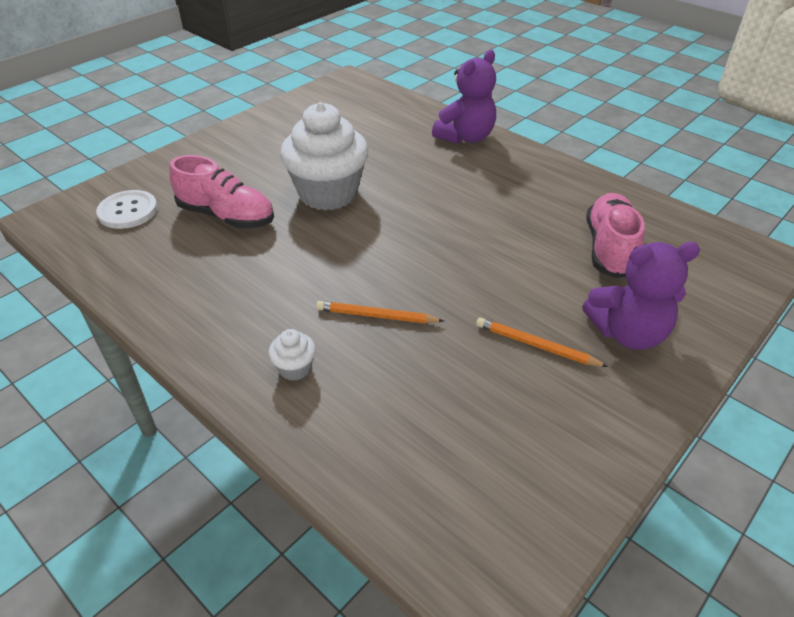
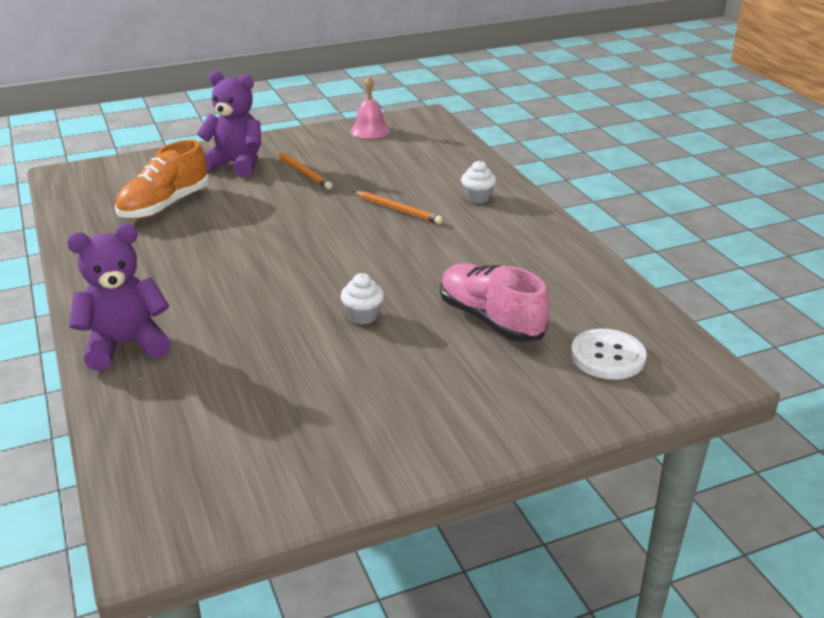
camera: 155 degrees left, 10 degrees down
white cupcake [280,102,368,211] -> white cupcake [341,273,384,325], size x0.41
pink shoe [587,193,645,278] -> orange shoe [115,140,209,219]
none -> pink bell [350,76,390,139]

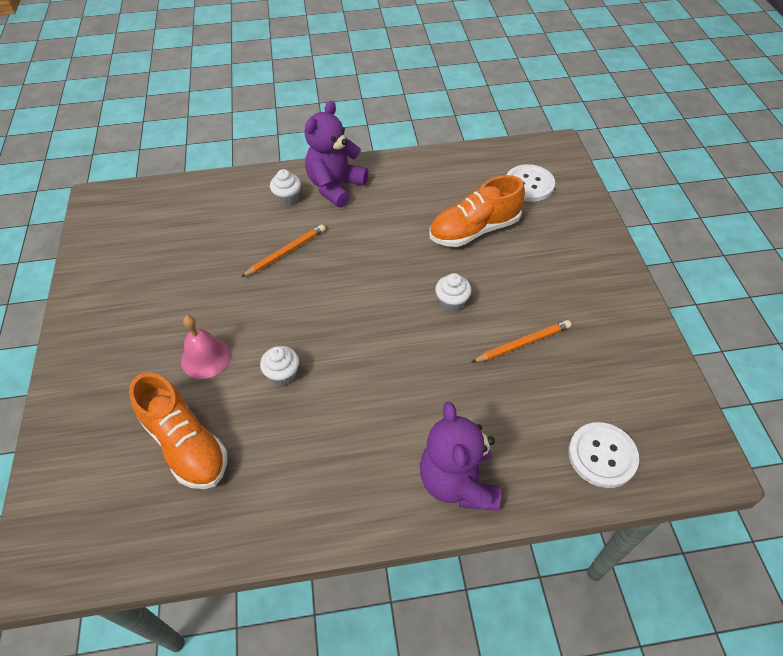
camera: 75 degrees left, 20 degrees up
purple teddy bear [197,71,261,177] -> purple teddy bear moved to [305,101,368,208]
orange pencil [276,152,333,189] -> orange pencil moved to [472,320,571,362]
pink bell [350,76,390,139] -> pink bell moved to [181,315,231,379]
pink shoe [440,263,549,342] -> orange shoe [429,175,525,247]
none -> white cupcake [260,346,299,386]
none -> white button [568,422,639,488]

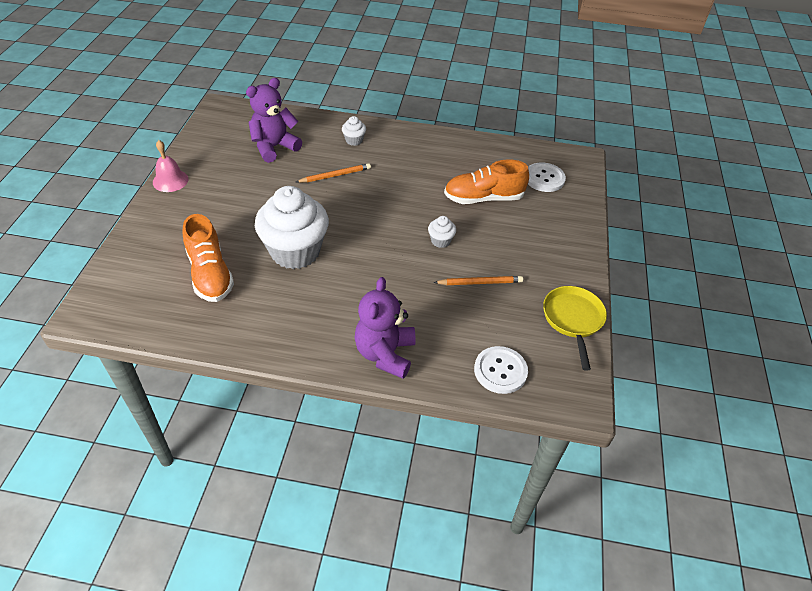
camera: 15 degrees right, 5 degrees down
pink bell [181,315,231,379] -> pink bell moved to [153,140,188,192]
white cupcake [260,346,299,386] -> white cupcake [255,186,329,269], size x2.44
purple teddy bear [305,101,368,208] -> purple teddy bear moved to [246,78,302,163]
none -> yellow pan [543,286,607,371]

